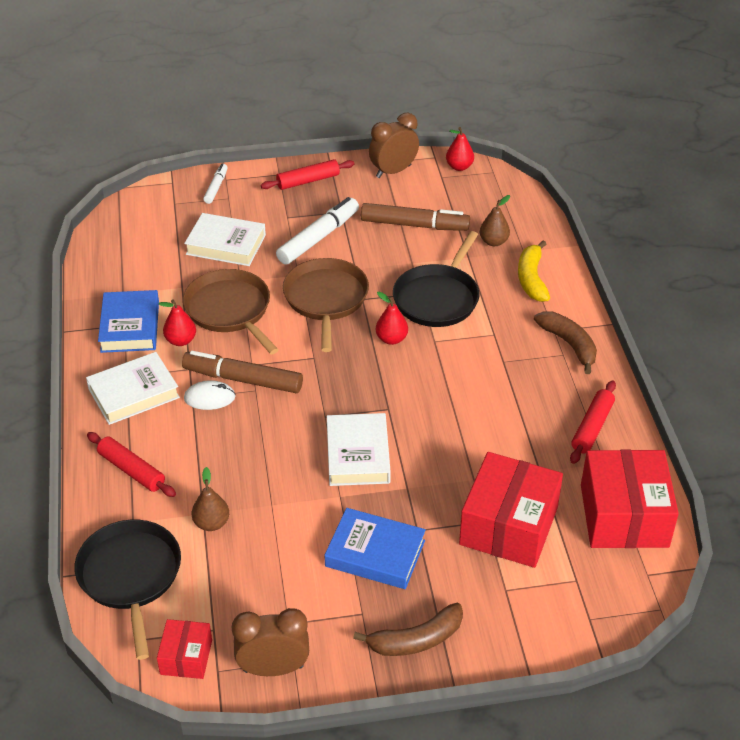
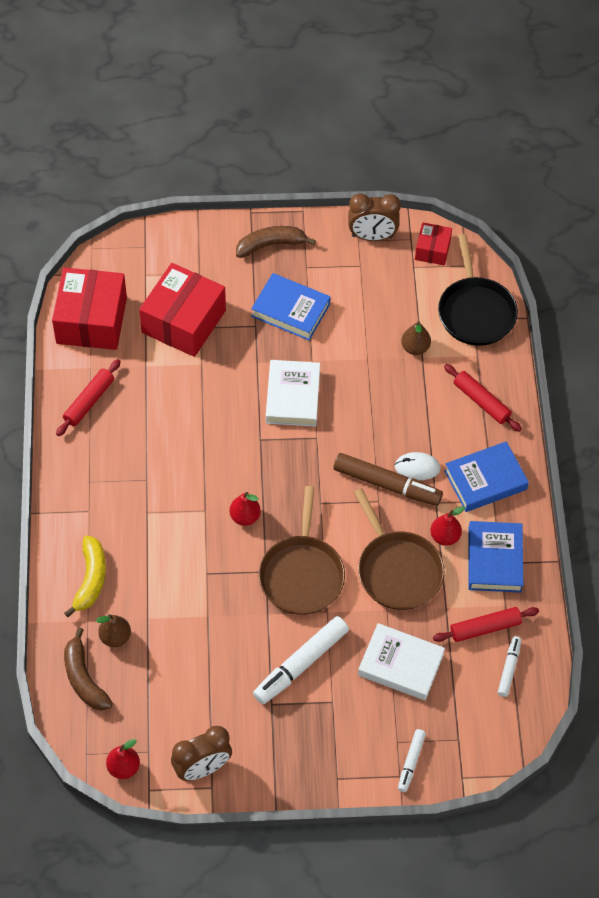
camera: 175 degrees left, 15 degrees up
white book [86,352,180,425] -> blue book [444,441,529,512]
red rolling pin [261,159,355,190] -> red rolling pin moved to [433,607,539,642]
brown marker [361,203,470,231] -> none
black pan [393,231,480,327] -> none
brown banana [534,311,597,374] -> brown banana moved to [64,628,113,711]
none -> white marker [498,636,521,697]

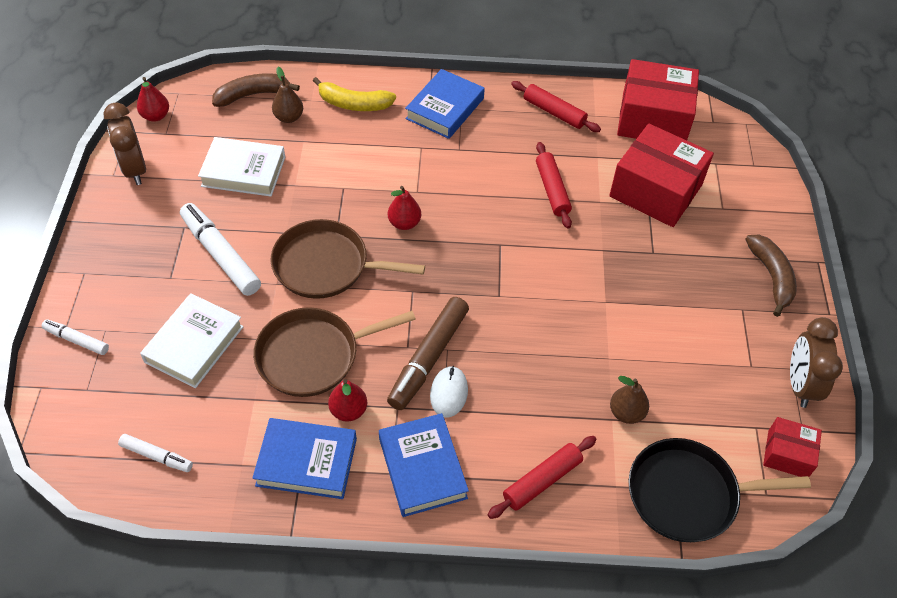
camera: 95 degrees right, 5 degrees down
blue book [251,273,331,340] -> blue book moved to [405,69,485,139]
white book [266,360,320,427] -> white book moved to [198,137,285,197]
red rolling pin [433,607,539,642] -> red rolling pin moved to [536,142,572,229]

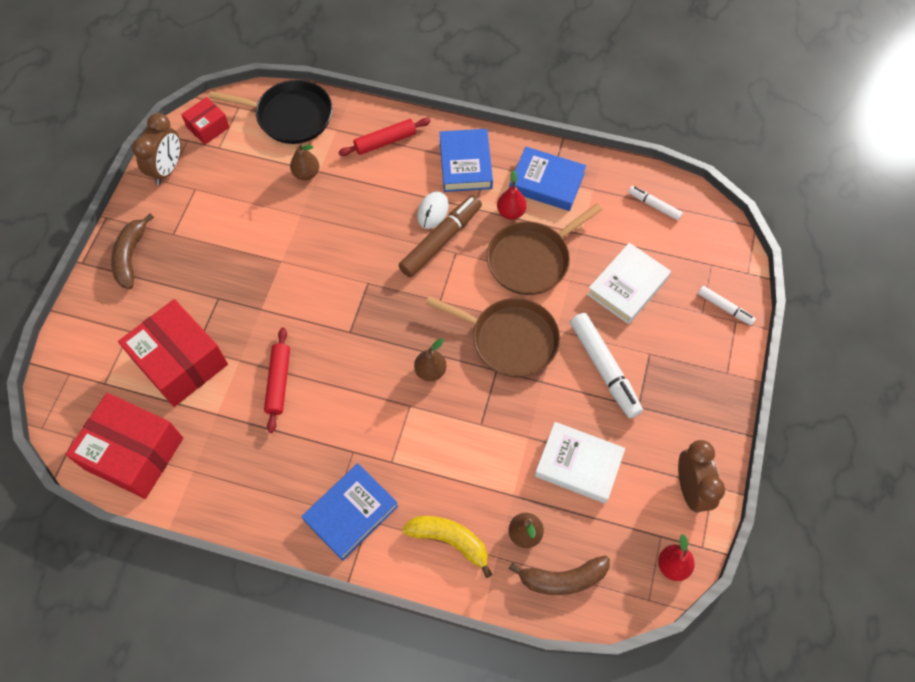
camera: 165 degrees left, 10 degrees up
brown pan [253,307,416,397] -> brown pan turned 150 degrees clockwise [487,203,603,295]
red pear [388,186,421,230] -> brown pear [414,339,447,381]
red rolling pin [511,81,601,132] -> none
red box [763,417,822,477] -> red box turned 75 degrees counterclockwise [181,97,230,145]

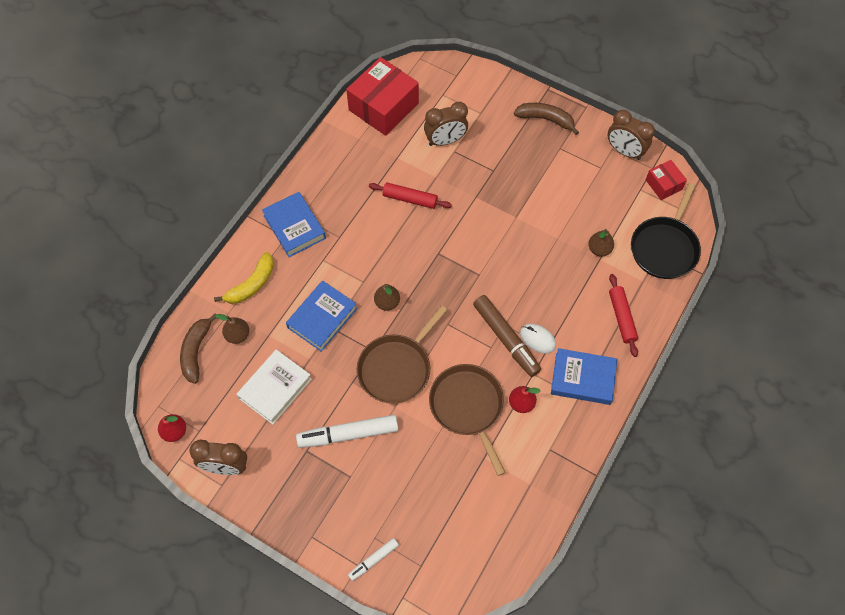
camera: 105 degrees right, 0 degrees up
red box [118,299,228,407] -> brown clock [424,102,468,146]
blue book [509,147,586,211] -> blue book moved to [286,281,357,352]
white book [587,243,671,324] -> none
white marker [628,186,683,221] -> none

